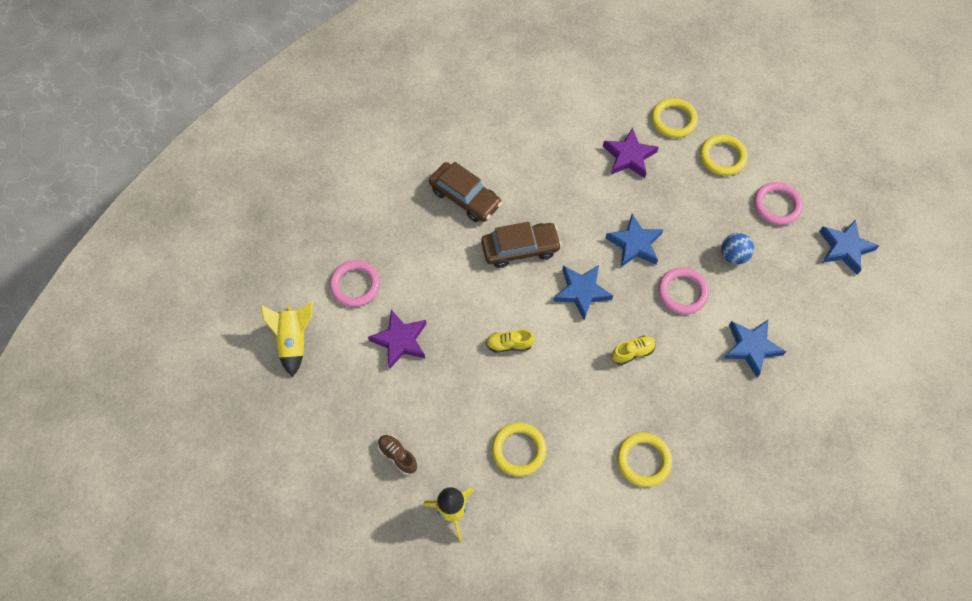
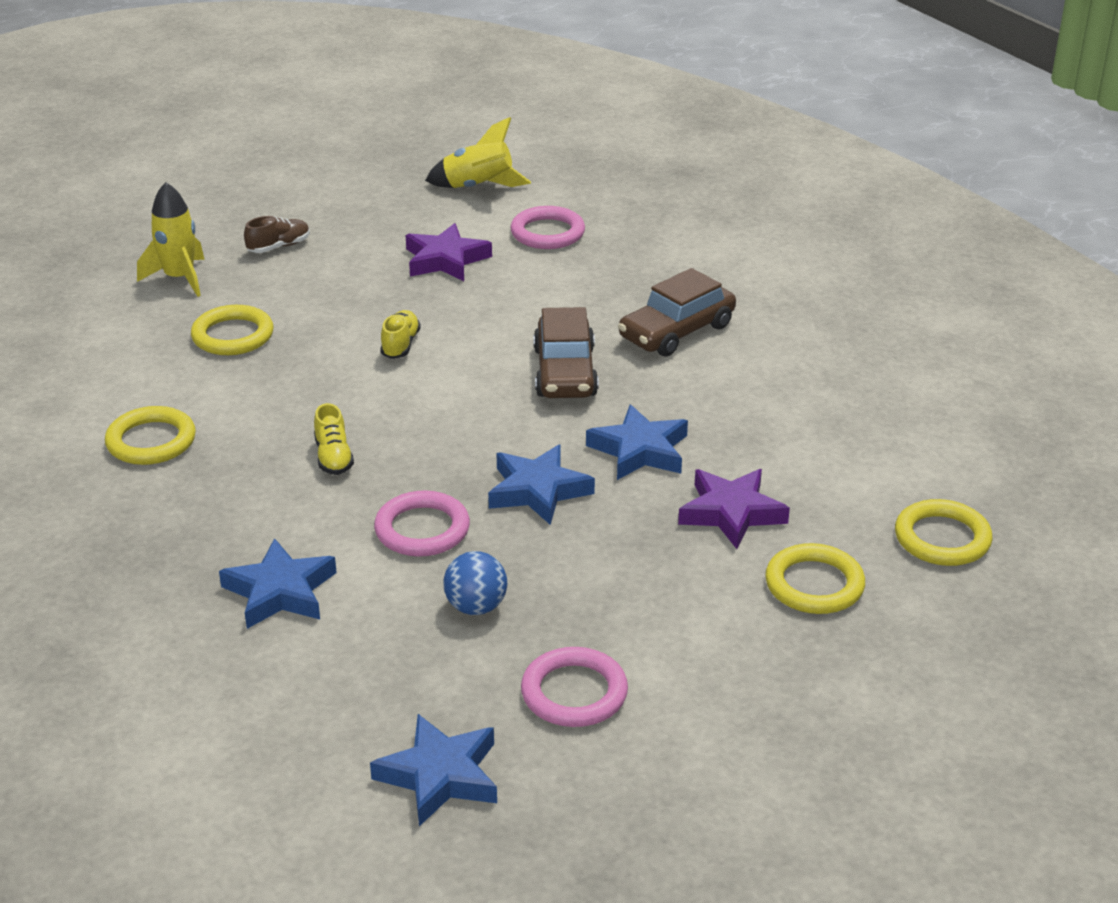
camera: 100 degrees right, 30 degrees down
blue star [553,265,613,319] -> blue star moved to [586,404,688,480]
yellow ring [700,134,748,176] -> yellow ring moved to [895,499,993,566]

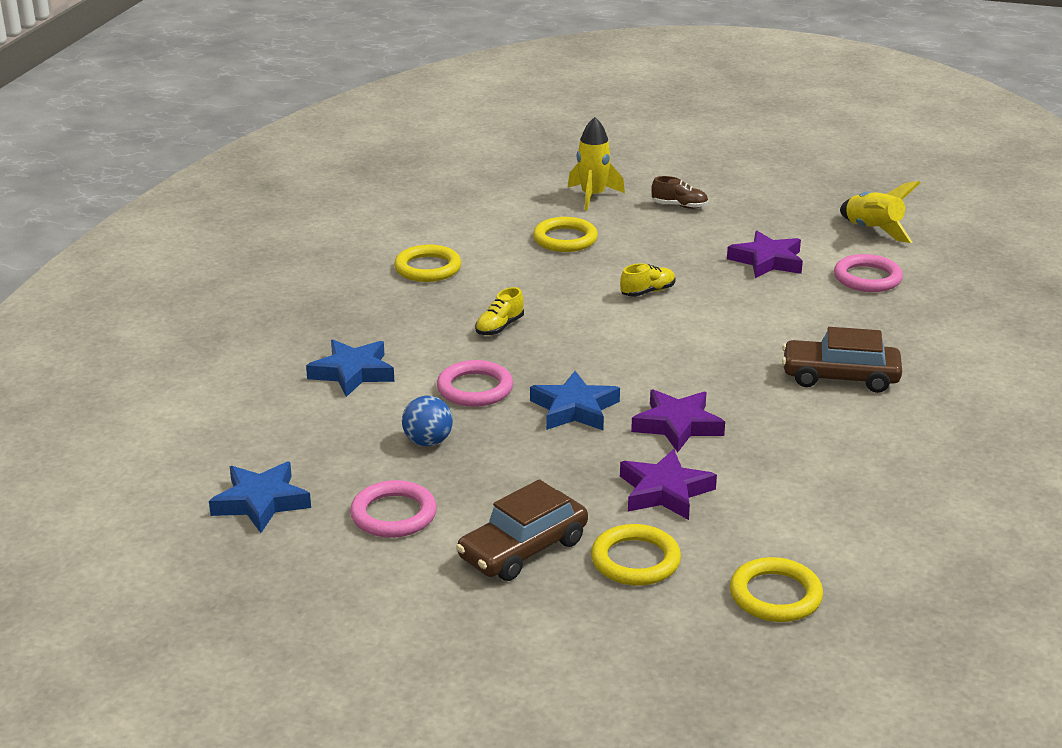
camera: 50 degrees right, 5 degrees down
brown car [533,307,598,398] -> brown car moved to [456,479,588,581]
blue star [586,404,688,480] -> purple star [631,389,725,452]

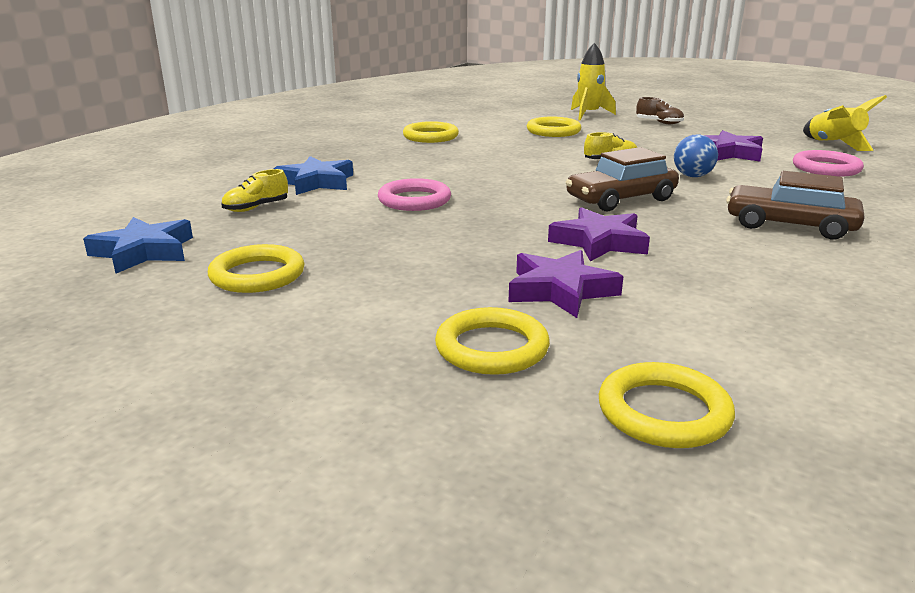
camera: 15 degrees right, 5 degrees down
pink ring [350,480,437,538] -> yellow ring [208,244,305,293]
blue ball [402,396,453,446] -> blue ball moved to [674,134,718,177]
brown car [456,479,588,581] -> brown car moved to [566,147,679,211]
yellow shoe [475,287,524,336] -> yellow shoe moved to [221,169,288,212]
blue star [530,371,620,430] -> none

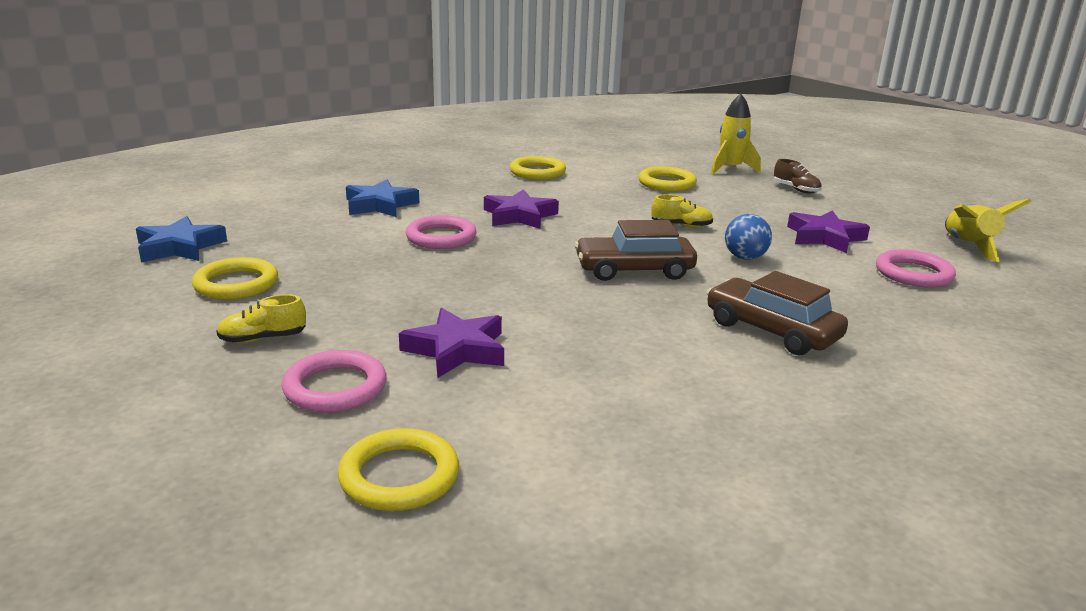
camera: 20 degrees right, 0 degrees up
yellow shoe [221,169,288,212] -> yellow shoe moved to [217,294,306,343]
yellow ring [435,307,550,375] -> pink ring [282,350,387,412]
purple star [548,207,650,262] -> purple star moved to [484,189,559,229]

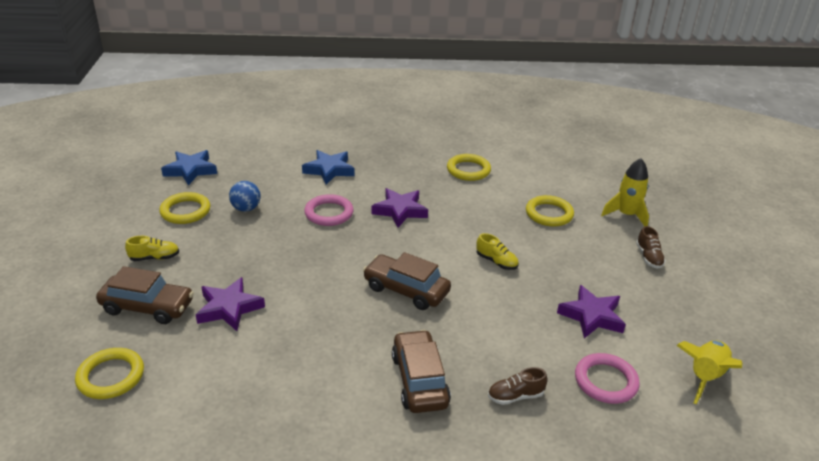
camera: 35 degrees right, 10 degrees up
yellow shoe [217,294,306,343] -> yellow shoe turned 150 degrees clockwise [125,236,179,261]
pink ring [282,350,387,412] -> brown car [96,266,194,324]
blue ball [725,214,772,260] -> blue ball moved to [229,181,261,212]
none -> brown shoe [488,367,548,405]

